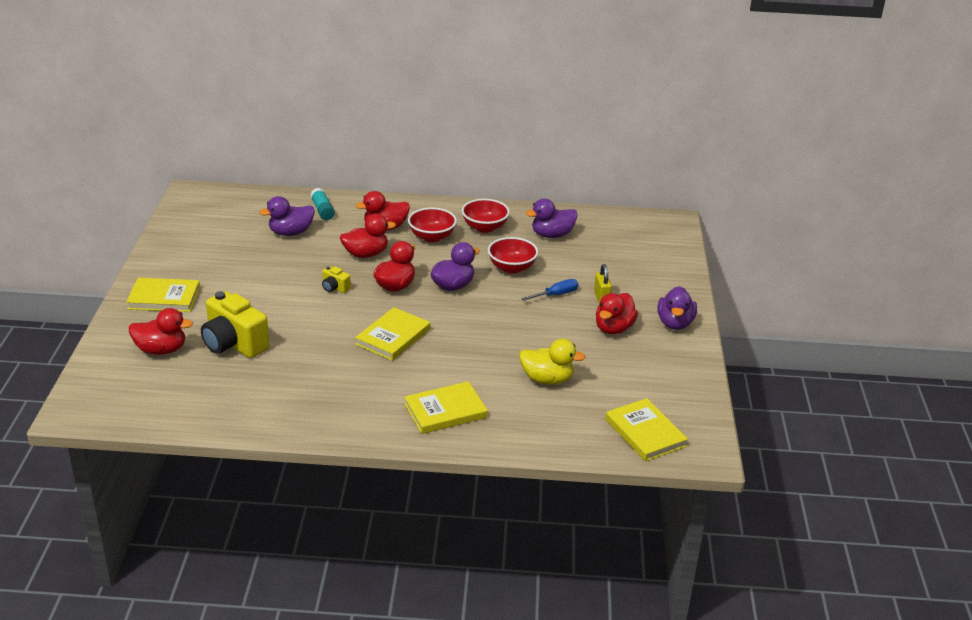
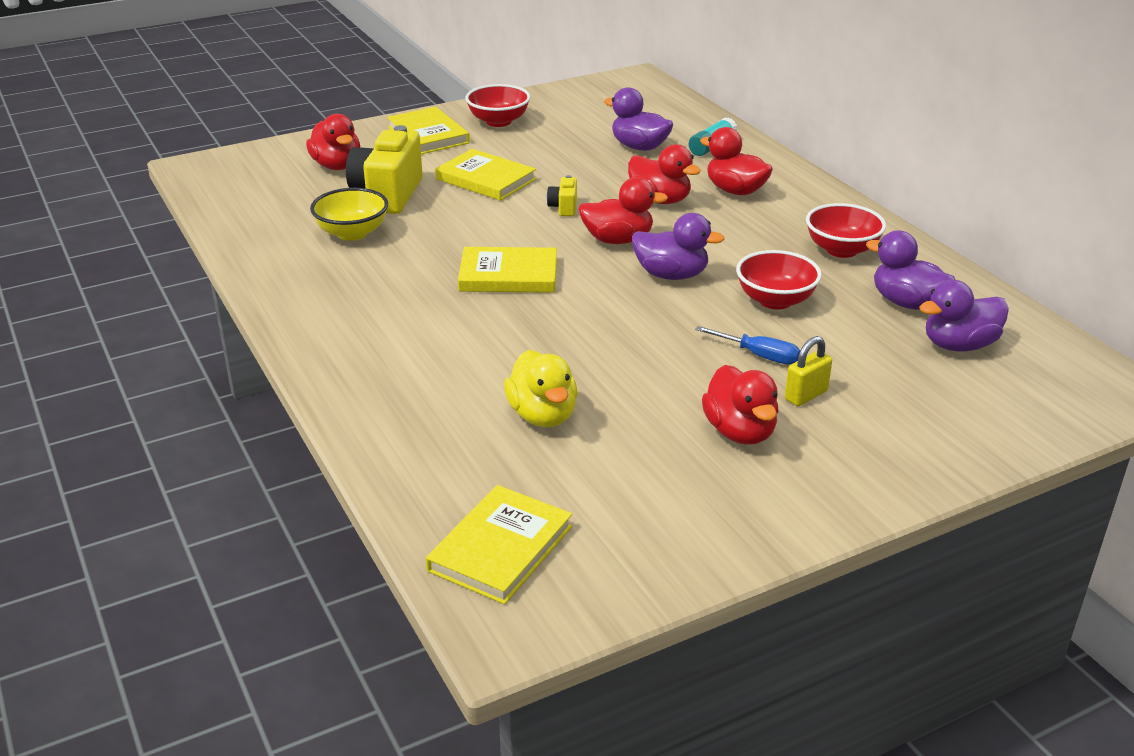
camera: 60 degrees right, 0 degrees up
yellow book [404,381,488,434] -> yellow book moved to [435,149,536,201]
red bowl [408,207,457,242] -> red bowl moved to [465,84,531,127]
red duck [596,293,638,334] -> red duck turned 105 degrees counterclockwise [702,365,779,445]
purple duck [658,286,697,330] -> purple duck moved to [919,280,1009,352]
none -> yellow bowl [310,188,388,241]

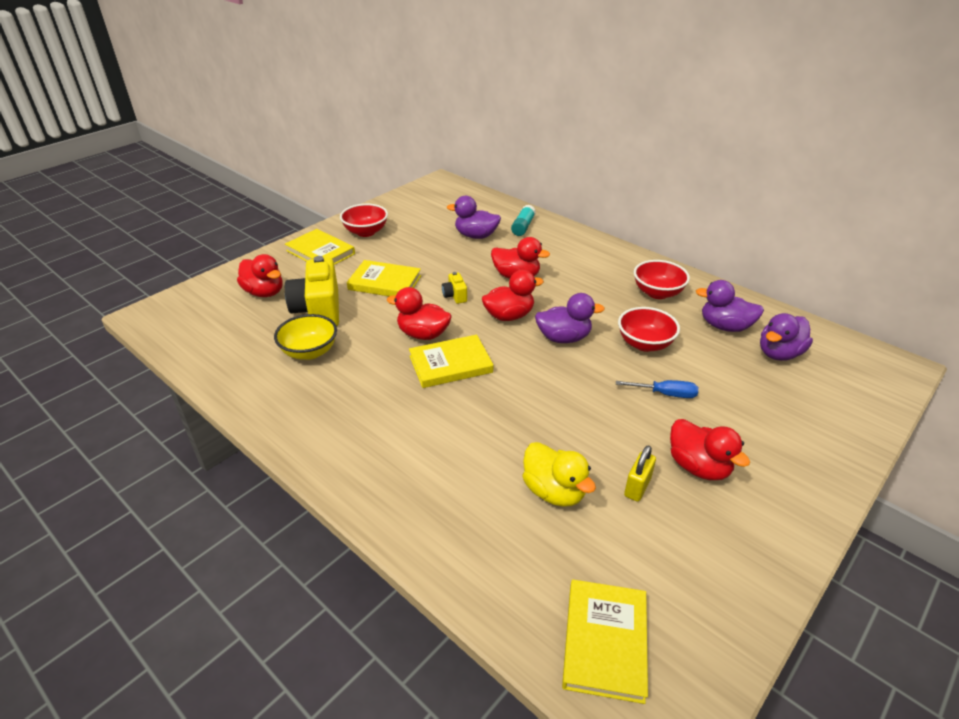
camera: 20 degrees left, 5 degrees up
red duck [700,127,773,195] -> red duck moved to [387,287,452,340]
yellow padlock [785,336,832,406] -> yellow padlock moved to [624,445,656,502]

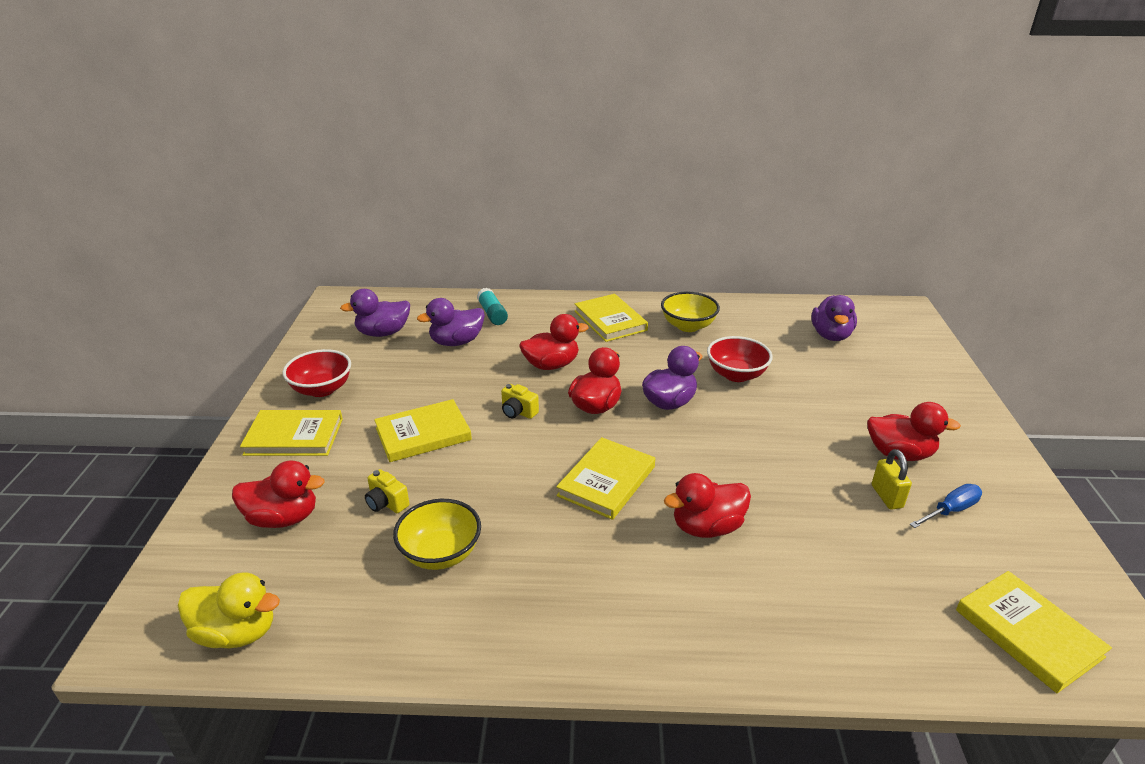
camera: 40 degrees left, 5 degrees down
yellow camera [285,256,339,326] -> yellow camera [365,469,409,513], size x0.46
red duck [387,287,452,340] -> red duck moved to [664,473,751,538]
yellow duck [523,442,596,507] -> yellow duck moved to [178,572,280,648]
blue screwdriver [616,380,698,398] -> blue screwdriver moved to [910,484,982,528]
red bowl [634,260,690,299] -> yellow bowl [661,292,720,332]
purple duck [696,280,764,332] -> purple duck moved to [340,289,410,337]
none -> yellow book [575,294,648,342]

